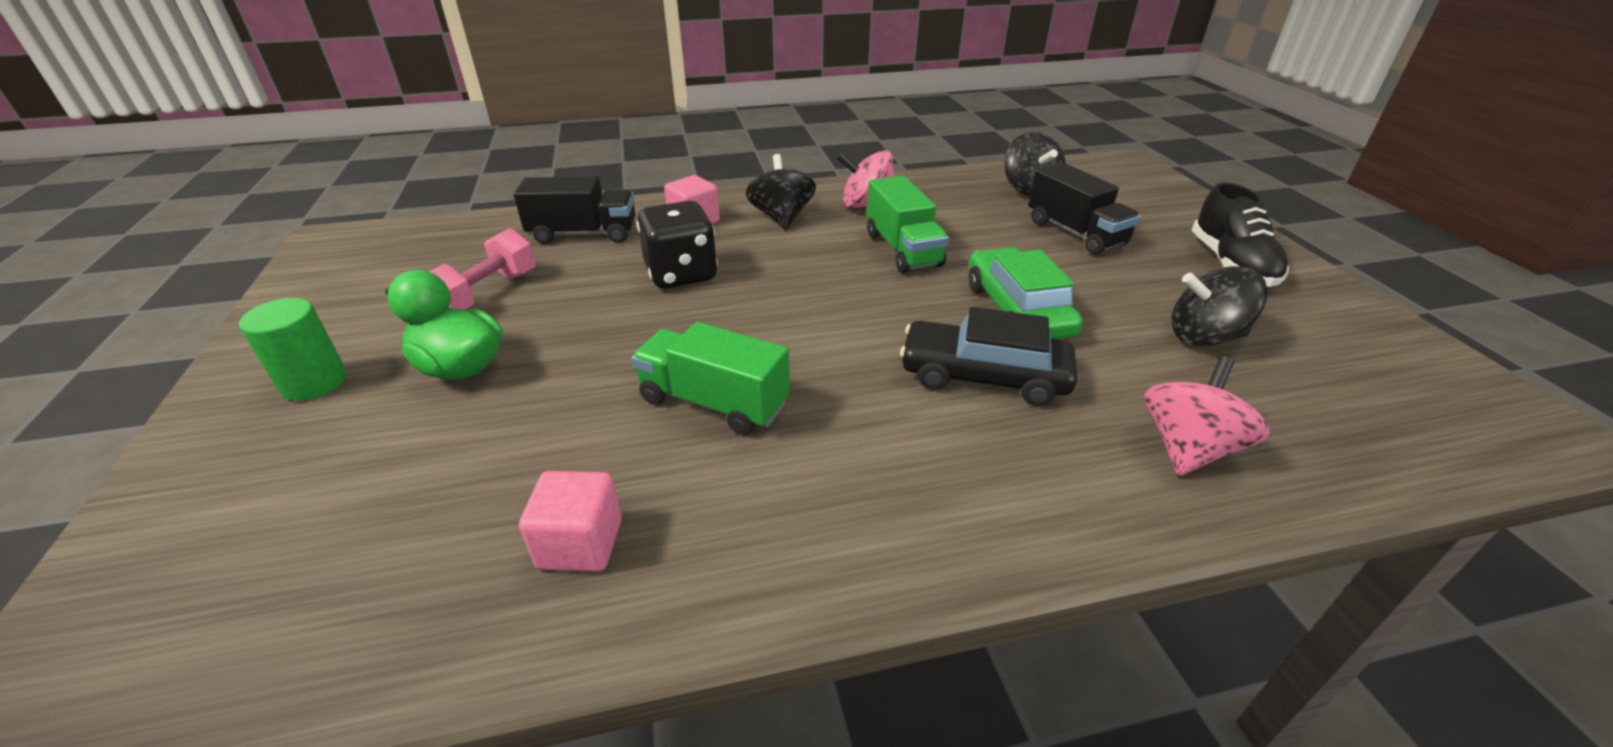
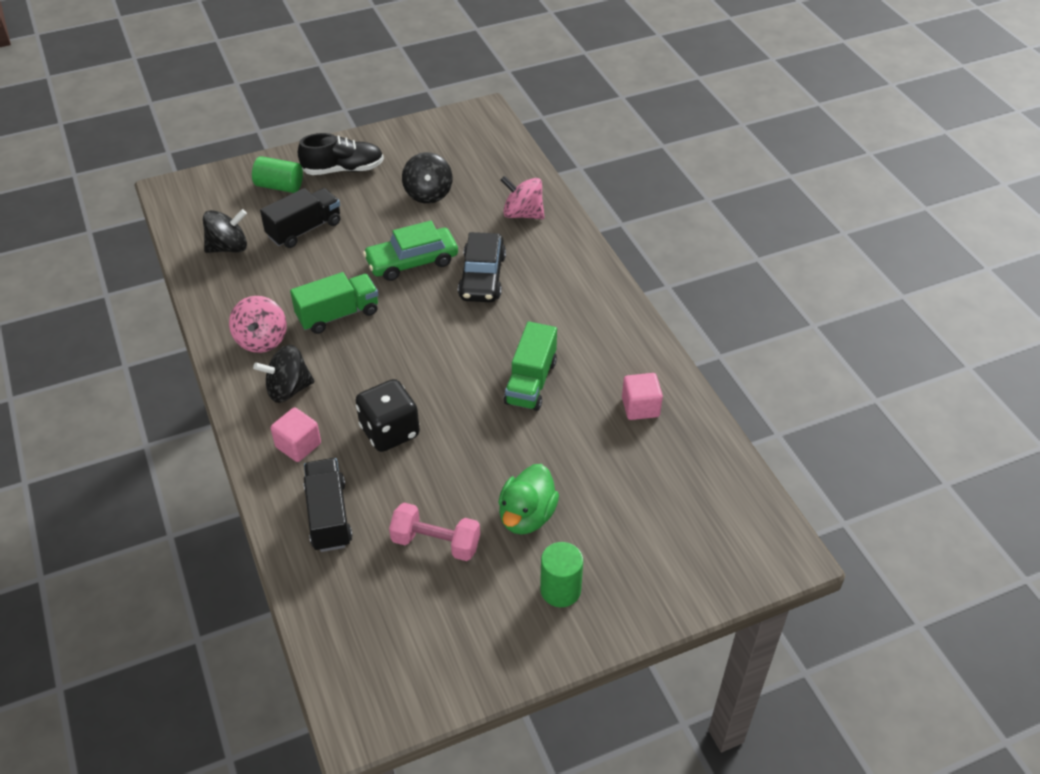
camera: 100 degrees left, 10 degrees up
none -> green cylinder [252,156,303,193]

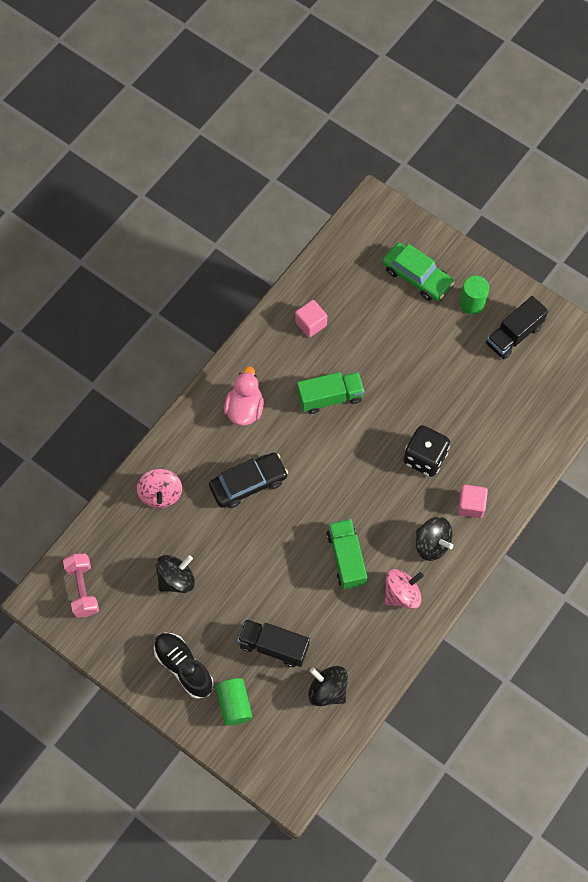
camera: 120 degrees left, 20 degrees up
green truck [290,272,378,334] -> green truck turned 45 degrees clockwise [327,519,367,590]
black truck [303,458,353,552] -> black truck moved to [486,296,548,359]
green car [363,221,458,281] -> green car moved to [382,243,454,301]
pink dumbbell [389,503,480,561] -> pink dumbbell moved to [63,554,99,617]
green duck [498,464,559,535] -> none
none -> pink duck [224,366,264,426]

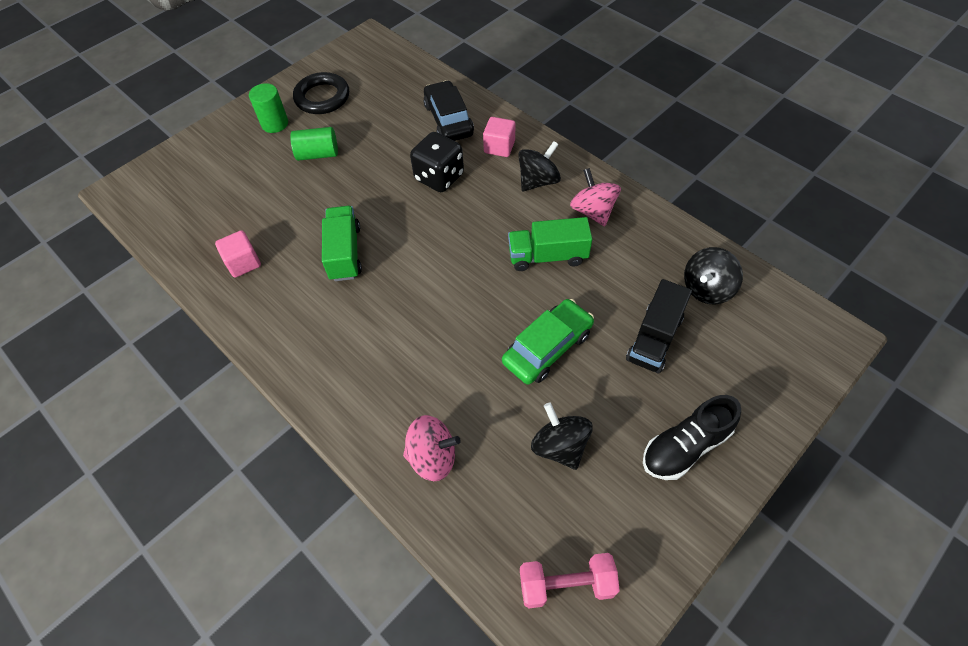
camera: 80 degrees left, 10 degrees down
black car [209,453,288,508] -> black car moved to [423,80,474,141]
green cylinder [216,678,252,726] -> green cylinder moved to [290,127,338,161]
pink duck [224,366,264,426] -> none
green car [382,243,454,301] -> green car moved to [502,299,594,385]
black truck [486,296,548,359] -> black ring [293,72,349,114]

